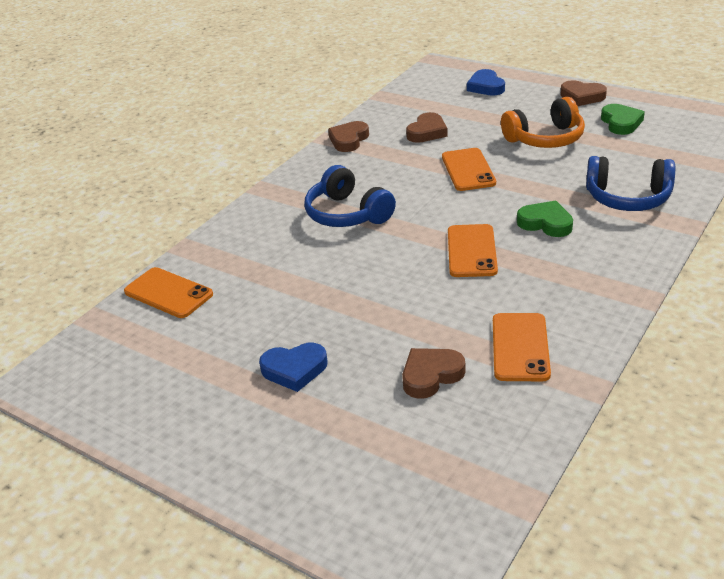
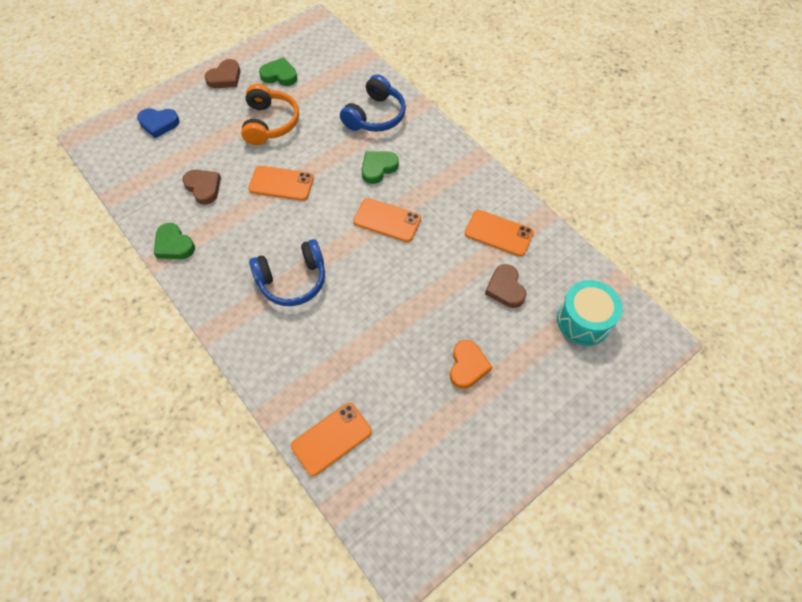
camera: 75 degrees left, 25 degrees up
blue heart [259,343,328,392] -> orange heart [450,340,492,389]
brown heart [328,121,369,152] -> green heart [154,223,195,259]
none -> turquoise drum [557,280,623,346]

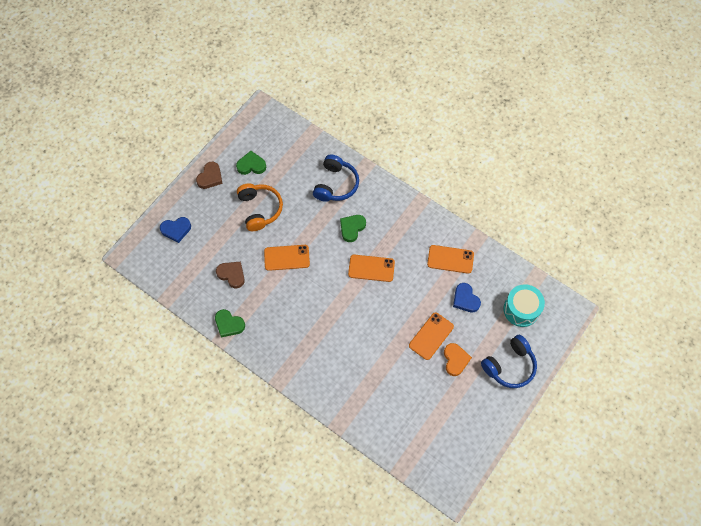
camera: 15 degrees left, 5 degrees up
blue headphones [249,239,325,306] -> blue headphones moved to [481,335,537,388]
orange phone [291,403,372,476] -> orange phone moved to [409,312,454,360]
brown heart [485,264,527,308] -> blue heart [453,283,481,312]

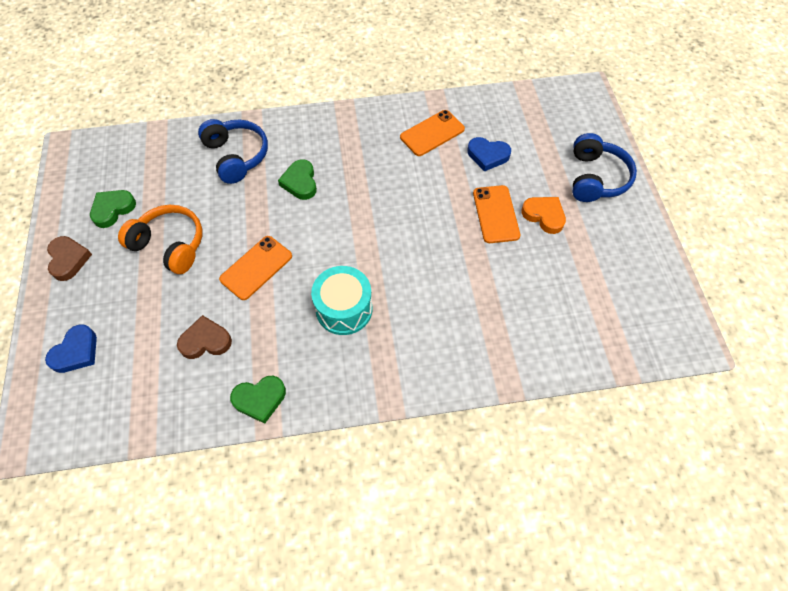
camera: 45 degrees left, 5 degrees down
orange phone [348,255,395,282] -> none
turquoise drum [503,284,545,327] -> turquoise drum moved to [311,266,372,335]

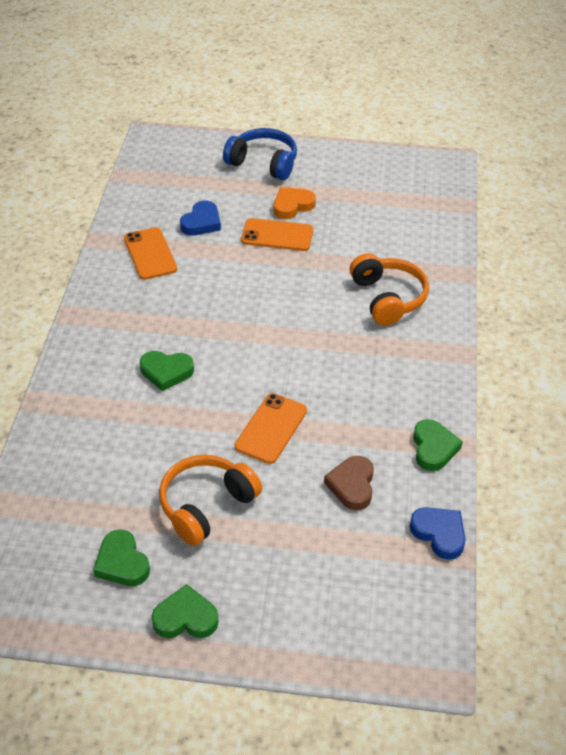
camera: 75 degrees left, 15 degrees down
blue heart [45,324,97,373] -> blue heart moved to [409,507,465,560]
brown heart [47,236,92,281] -> green heart [152,584,219,638]
blue headphones [198,119,268,184] -> none
orange phone [219,236,292,300] -> orange phone turned 60 degrees clockwise [235,393,307,464]
turquoise drum [311,266,372,335] -> none
none -> orange headphones [350,253,429,326]

